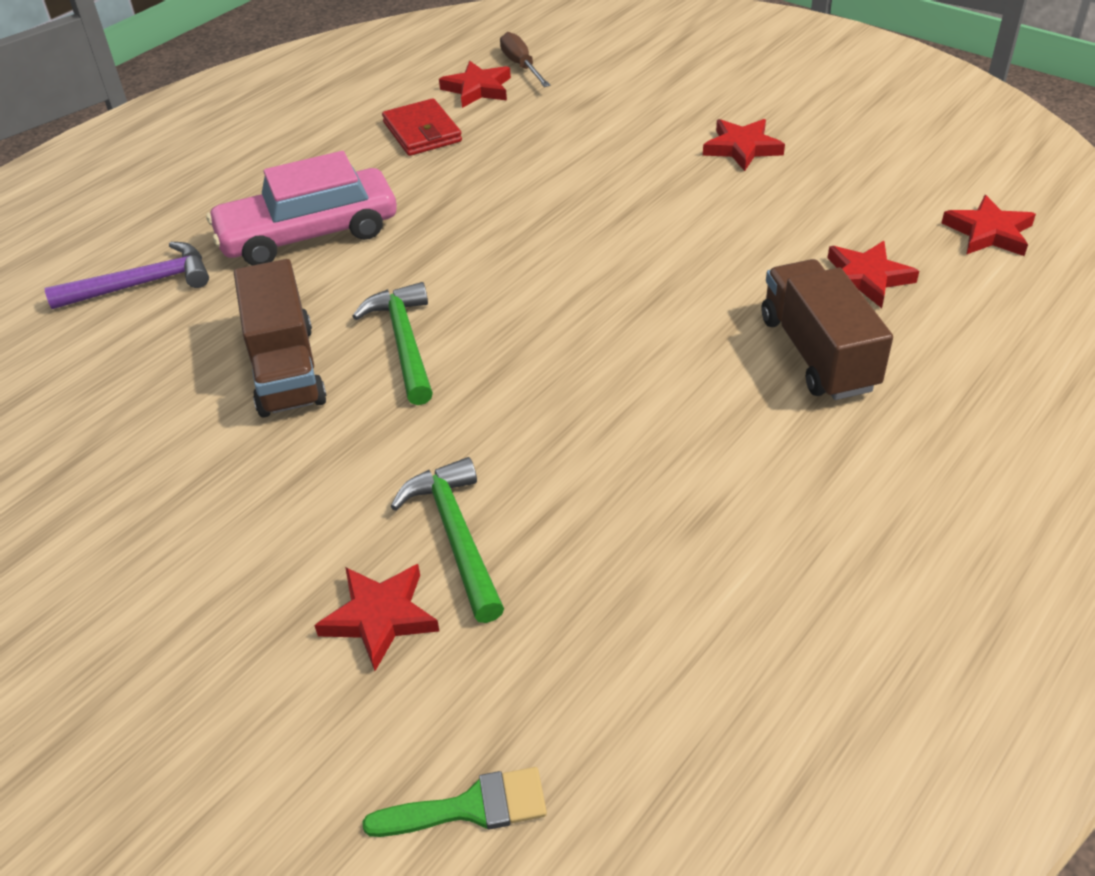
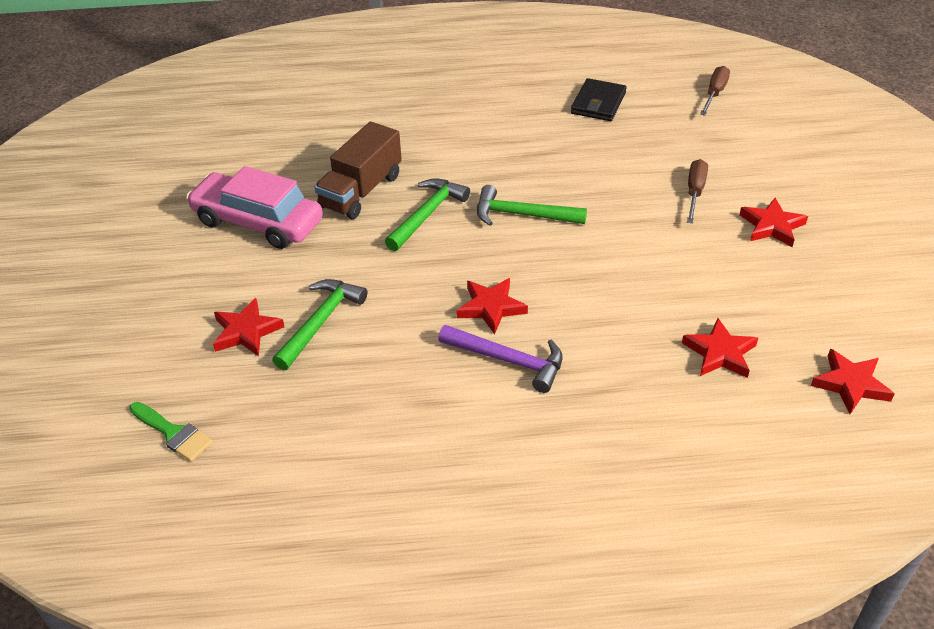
camera: 45 degrees right, 0 degrees up
purple hammer [44,242,209,309] -> purple hammer moved to [438,325,563,393]
pink car [207,151,397,266] -> pink car moved to [186,166,323,249]
red wallet [382,98,462,156] -> black wallet [571,78,627,121]
red star [439,61,511,108] -> red star moved to [456,278,528,335]
brown truck [762,259,893,400] -> none
none -> green hammer [477,185,587,226]
none -> brown screwdriver [687,159,708,223]

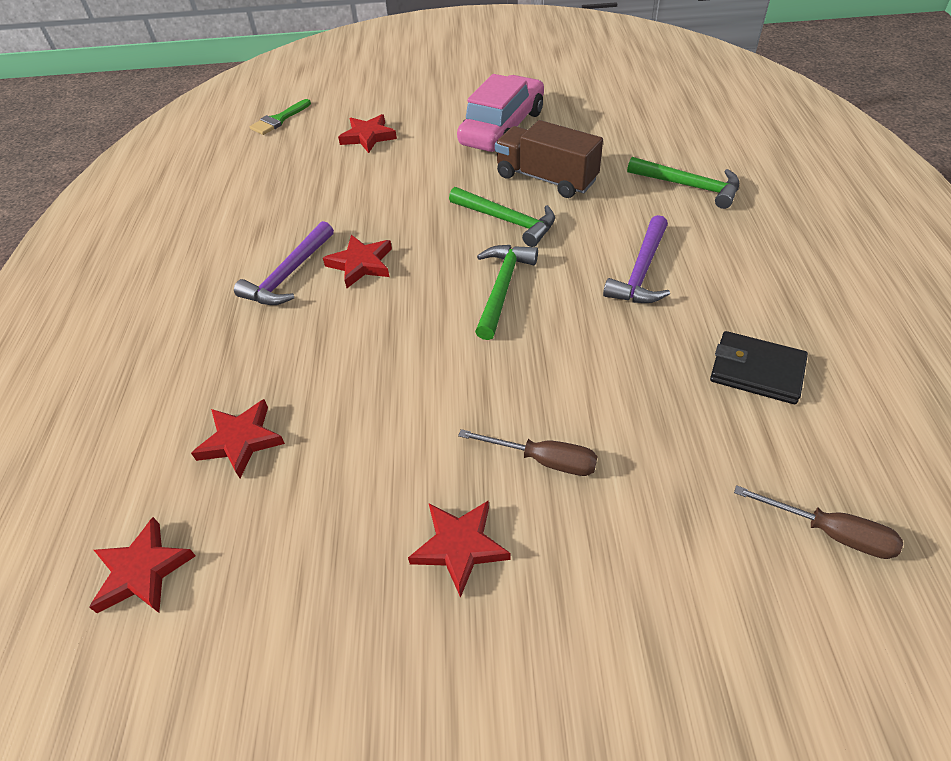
camera: 95 degrees right, 5 degrees up
green hammer [272,279,367,370] -> green hammer moved to [627,157,739,209]
none -> purple hammer [603,215,670,303]

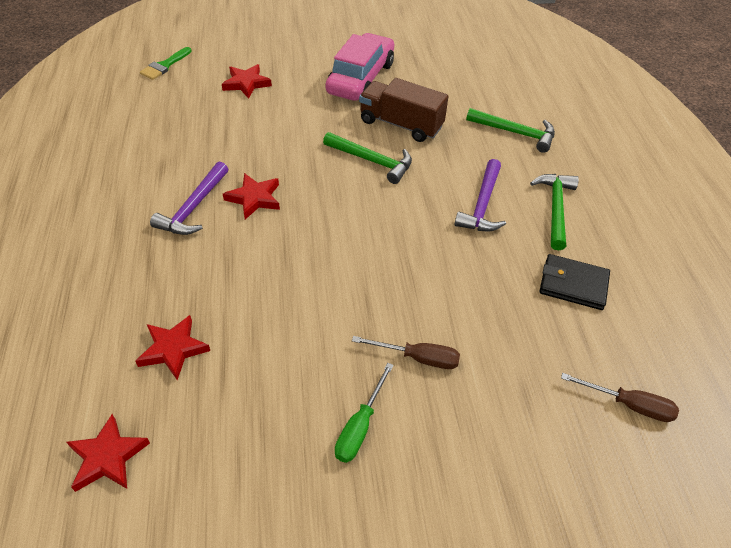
camera: 10 degrees left, 0 degrees up
red star [408,500,511,598] -> green screwdriver [335,363,394,463]
green hammer [475,245,538,340] -> green hammer moved to [530,174,579,250]

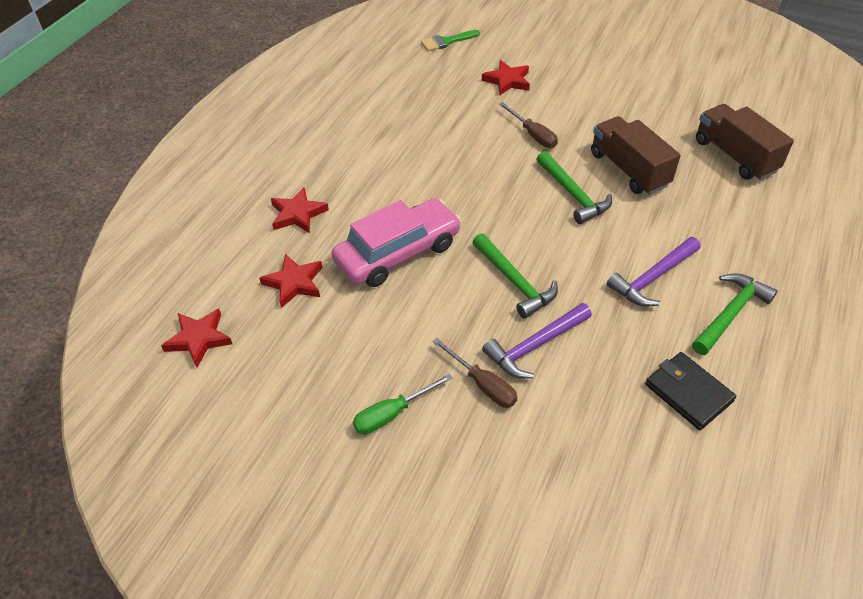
camera: 35 degrees right, 0 degrees up
purple hammer [150,161,228,235] -> purple hammer moved to [482,303,592,378]
red star [223,173,280,219] -> red star moved to [271,187,329,233]
pink car [325,33,394,101] -> pink car moved to [332,198,461,287]
green hammer [466,108,555,153] -> green hammer moved to [472,233,558,319]
brown screwdriver [561,373,679,422] -> brown screwdriver moved to [499,102,558,148]
none -> brown truck [696,104,794,180]

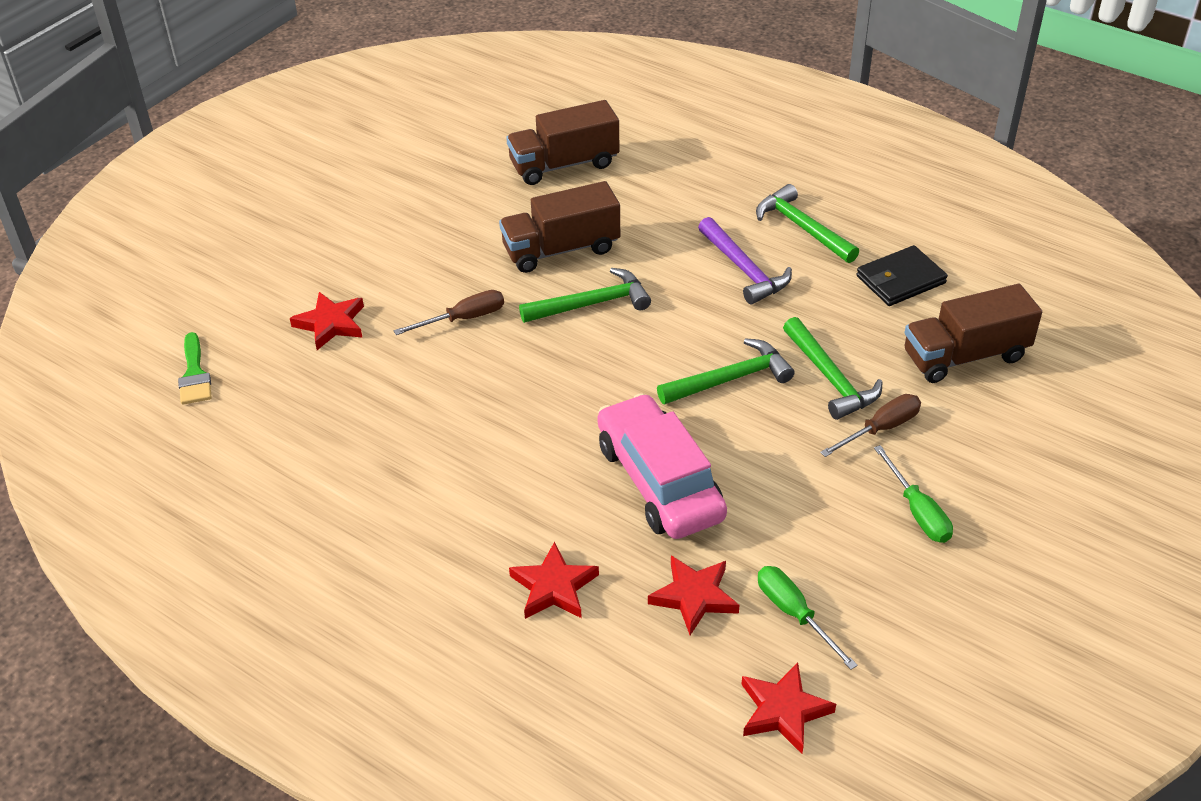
camera: 80 degrees left, 5 degrees down
purple hammer [482,303,592,378] -> green hammer [783,317,883,420]
none -> green screwdriver [758,566,858,670]
none -> brown truck [904,284,1042,383]

